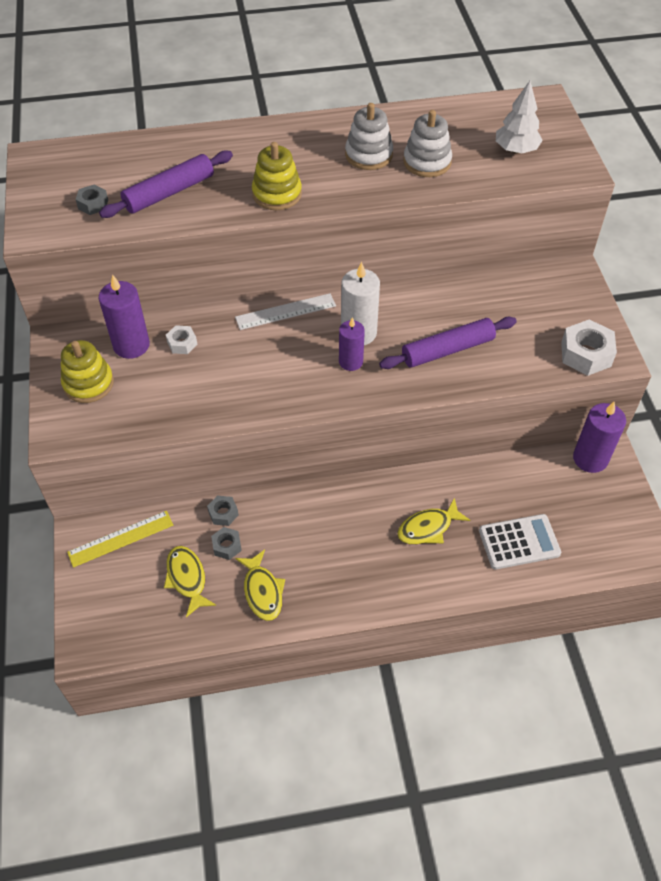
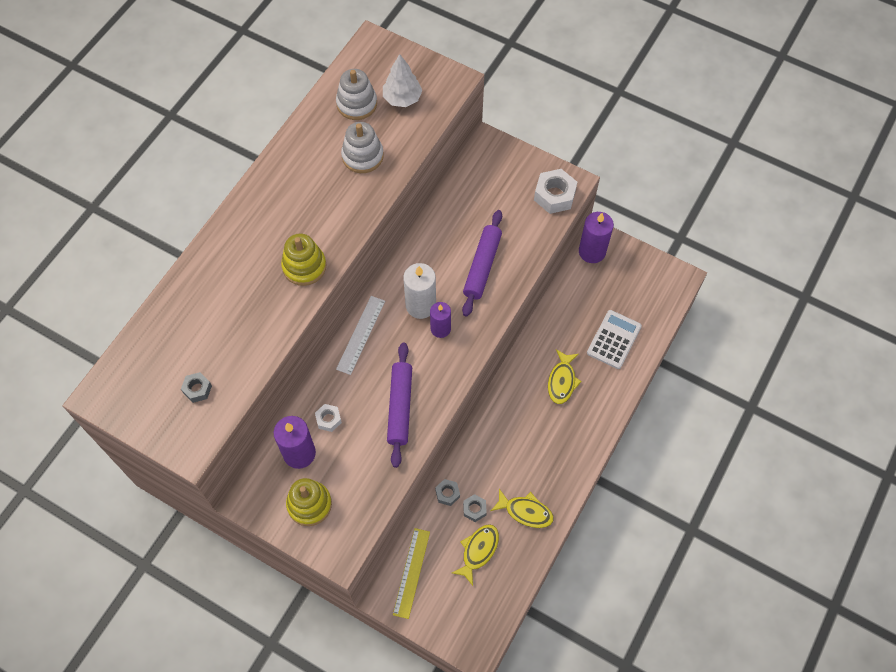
camera: 50 degrees left, 10 degrees up
purple rolling pin [99,150,233,218] -> purple rolling pin moved to [387,342,412,468]
yellow fish [164,546,216,617] -> yellow fish turned 105 degrees clockwise [452,524,499,586]
white stacking toy [345,103,393,170] -> white stacking toy moved to [336,69,377,120]

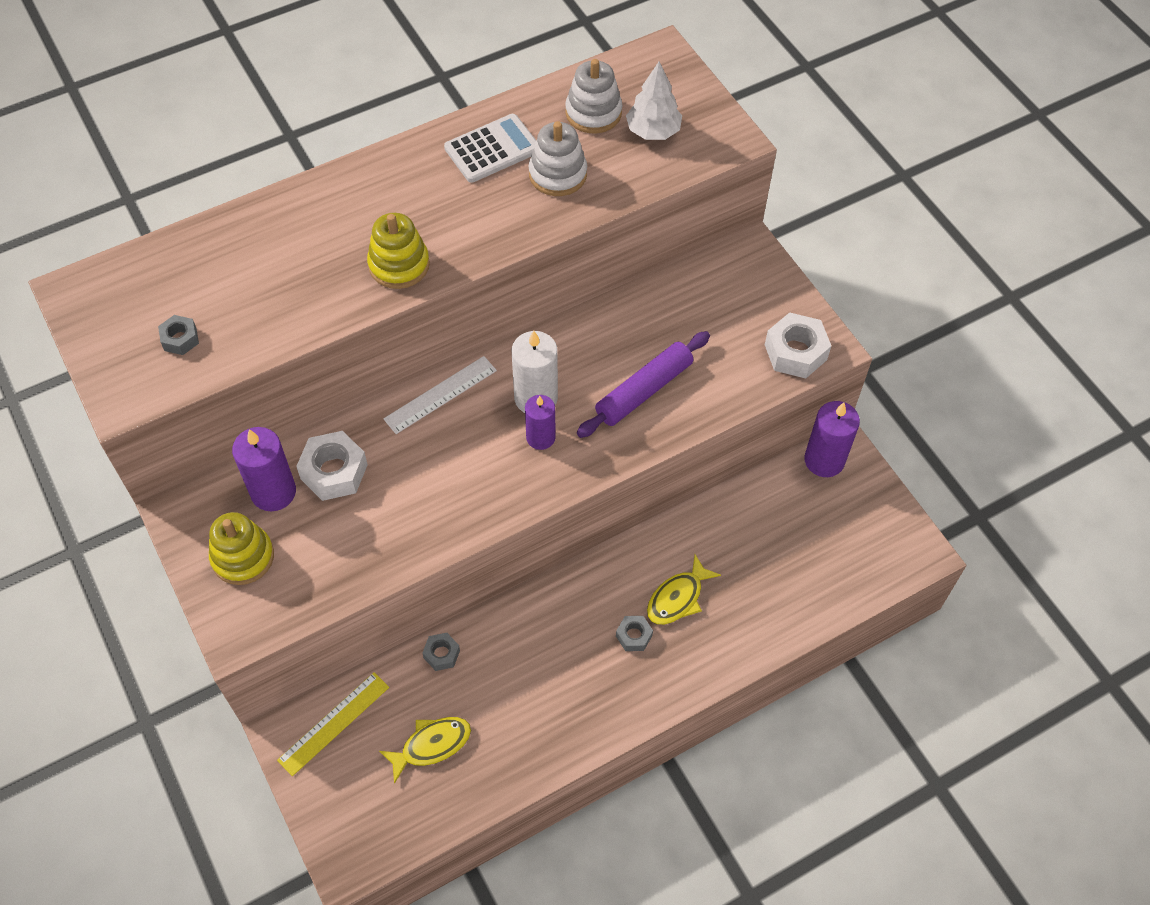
camera: 30 degrees right, 5 degrees down
white nut [315,404,342,432] -> white nut [296,431,368,501], size x1.79
purple rolling pin [387,342,412,468] -> none
grey nut [463,494,487,522] -> grey nut moved to [616,616,653,651]
yellow fish [491,489,554,528] -> none
white calculator [587,310,642,369] -> white calculator moved to [444,114,536,183]

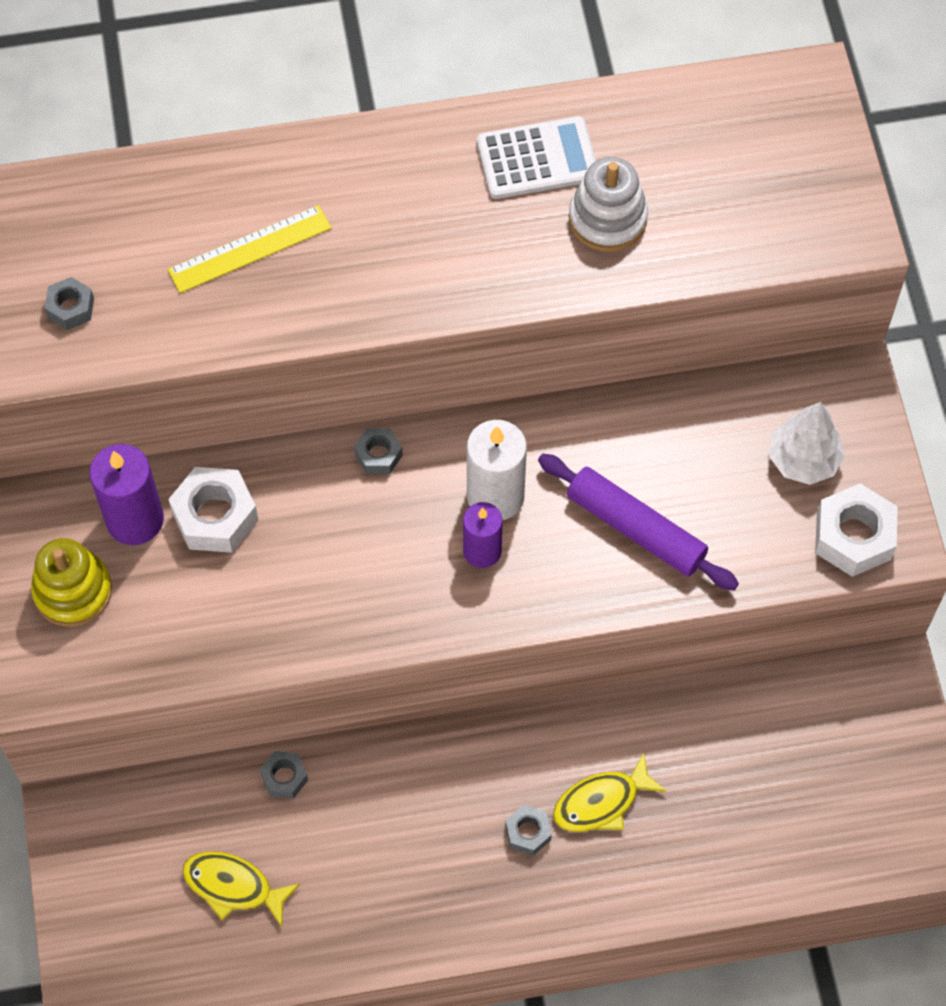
camera: 20 degrees right, 5 degrees up
yellow ruler [277,672,389,776] -> yellow ruler moved to [168,205,331,293]
yellow stacking toy [367,213,430,289] -> none
yellow fish [379,717,471,784] -> yellow fish turned 150 degrees counterclockwise [183,851,300,927]
white ruler [383,356,497,434] -> grey nut [354,428,403,474]
white stacking toy [565,59,622,133] -> none
purple rolling pin [577,331,710,438] -> purple rolling pin turned 60 degrees clockwise [538,454,739,591]
white tree [626,61,682,140] -> white tree moved to [769,402,845,485]
purple candle [804,401,860,477] -> none

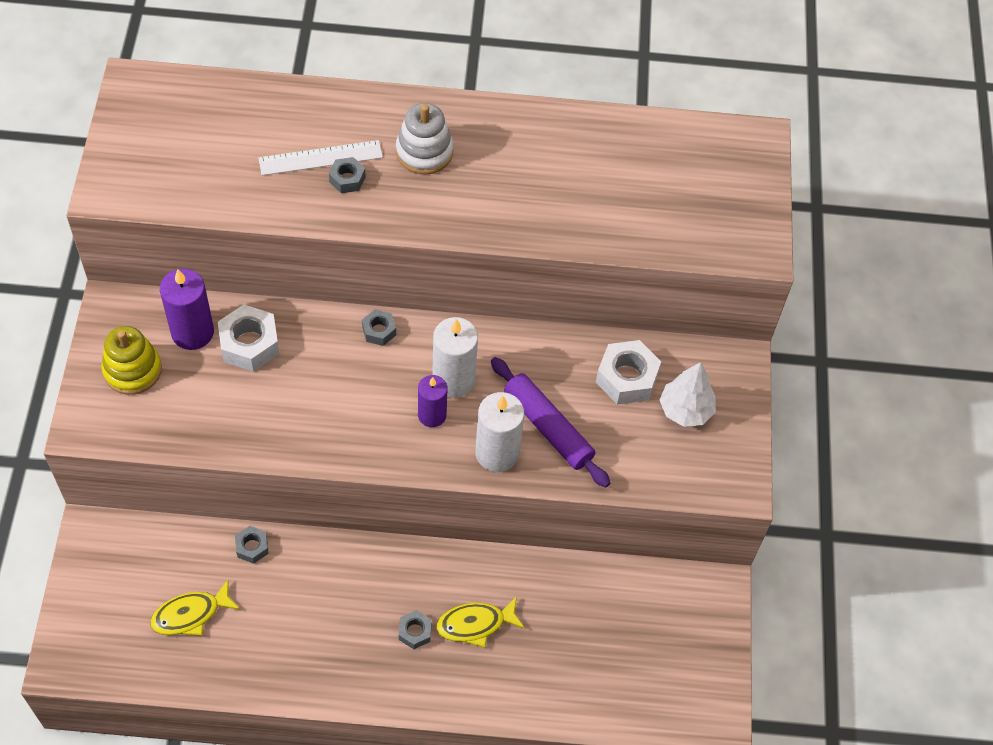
camera: 10 degrees right, 5 degrees down
grey nut [45,277,94,330] -> grey nut moved to [329,157,366,193]
yellow ruler [168,205,331,293] -> white ruler [259,140,383,176]
yellow fish [183,851,300,927] -> yellow fish turned 60 degrees counterclockwise [150,580,240,636]
white calculator [477,116,596,199] -> none
white stacking toy [569,157,648,252] -> white stacking toy moved to [396,103,453,175]
white nut [815,484,898,577] -> white nut moved to [596,340,661,404]
none -> white candle [475,392,524,472]

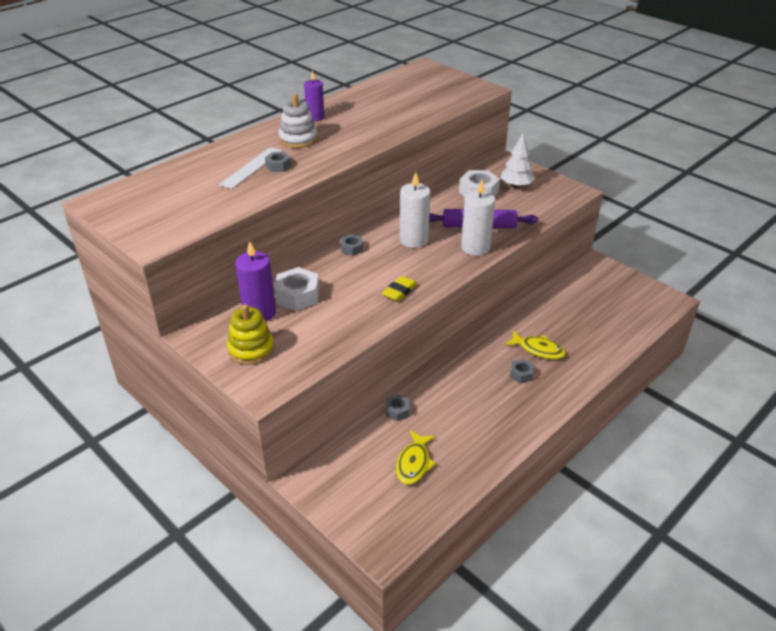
camera: 45 degrees left, 20 degrees down
purple candle [418,375,447,427] -> purple candle moved to [304,70,324,121]
yellow fish [436,596,525,648] -> yellow fish turned 90 degrees counterclockwise [505,330,566,359]
none -> yellow eraser [382,276,417,302]

